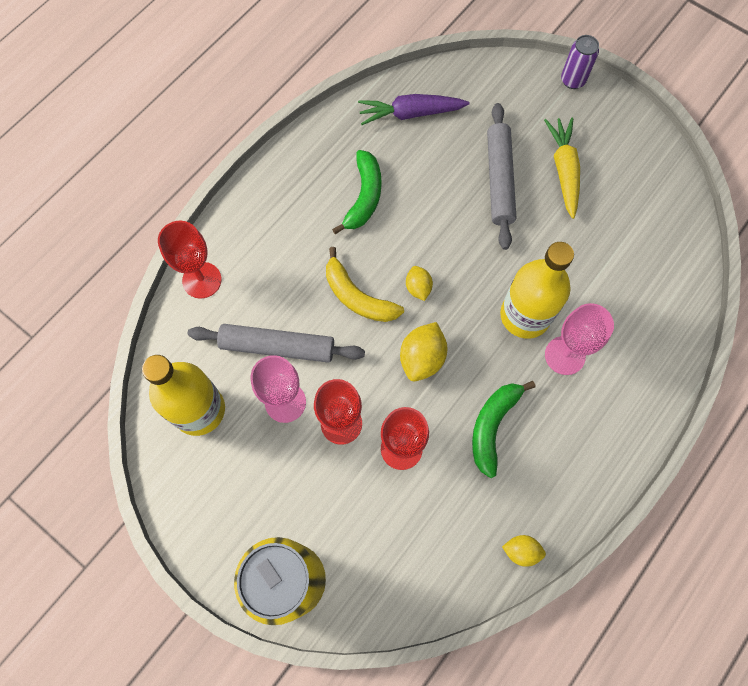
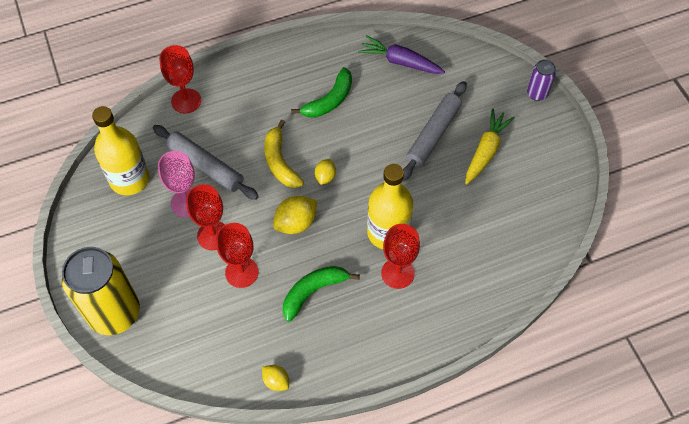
camera: 30 degrees right, 10 degrees down
pink goblet [545,303,614,375] -> red goblet [381,224,420,289]

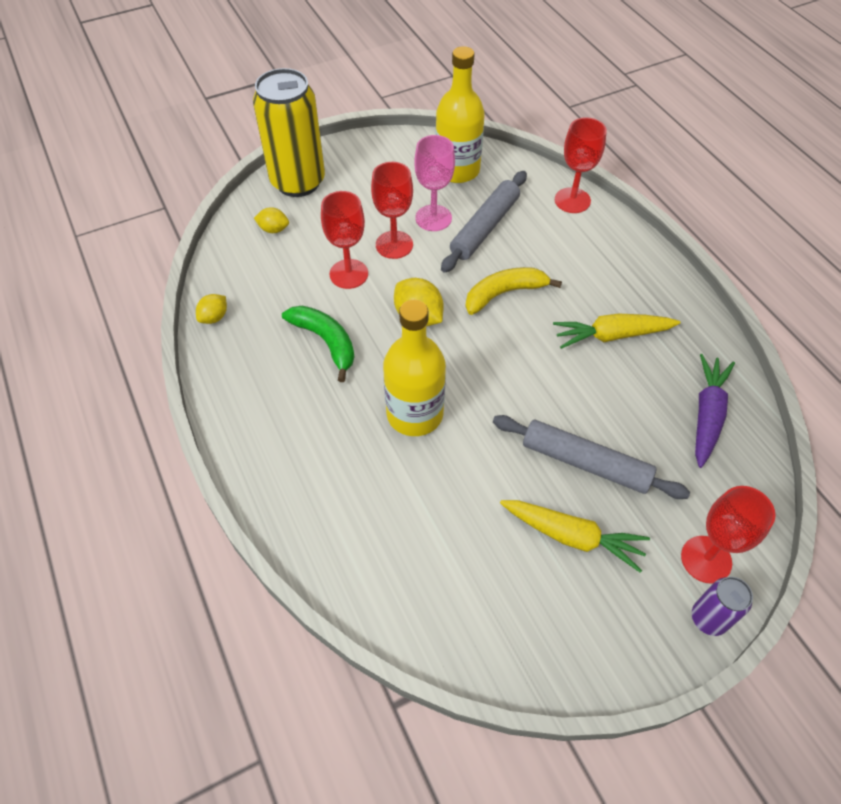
camera: 85 degrees right, 5 degrees down
green banana [291,67,352,118] -> yellow carrot [553,313,680,349]
yellow lemon [315,159,336,185] -> yellow lemon moved to [254,207,289,233]
red goblet [381,224,420,289] -> red goblet moved to [681,486,776,584]

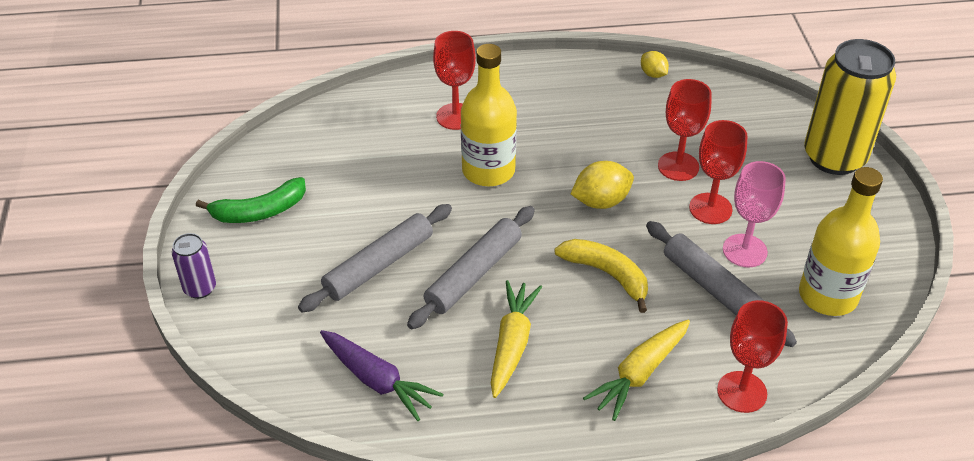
camera: 110 degrees right, 10 degrees down
yellow lemon [254,207,289,233] -> none
green banana [282,306,354,382] -> green banana moved to [196,177,306,223]
yellow banana [465,267,562,315] -> yellow banana turned 45 degrees counterclockwise [554,239,648,313]
yellow carrot [500,500,650,573] -> yellow carrot moved to [583,320,690,421]
red goblet [681,486,776,584] -> red goblet moved to [433,31,476,130]
none -> grey rolling pin [407,206,535,329]

